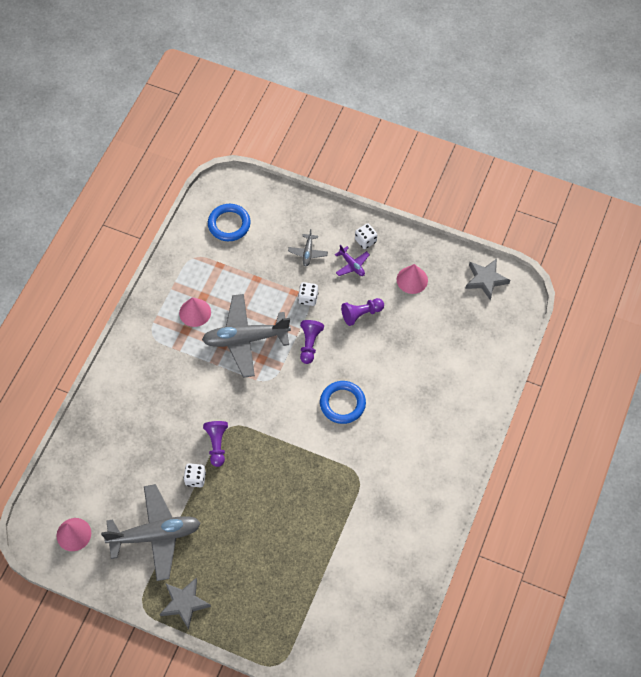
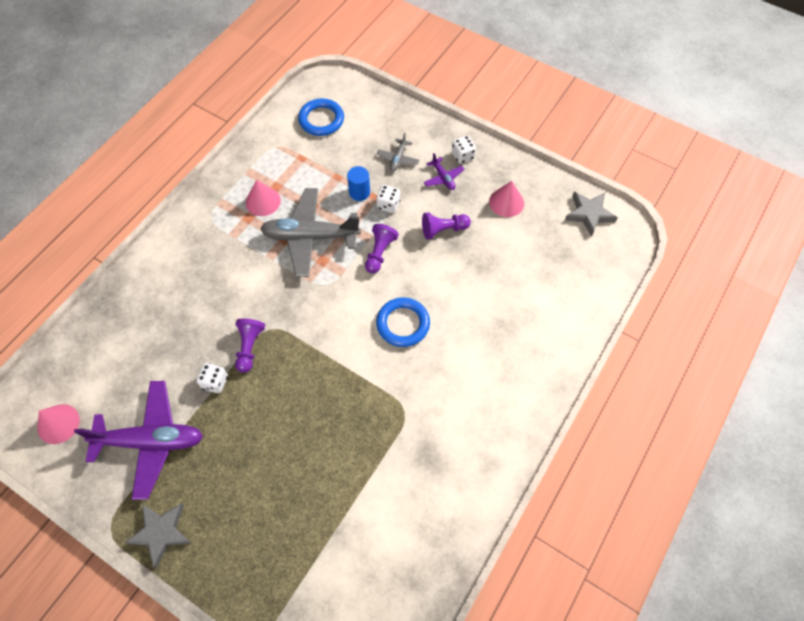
camera: 10 degrees right, 0 degrees up
grey plane [101,484,201,581] -> purple plane [74,381,203,500]
none -> blue cylinder [347,166,370,201]

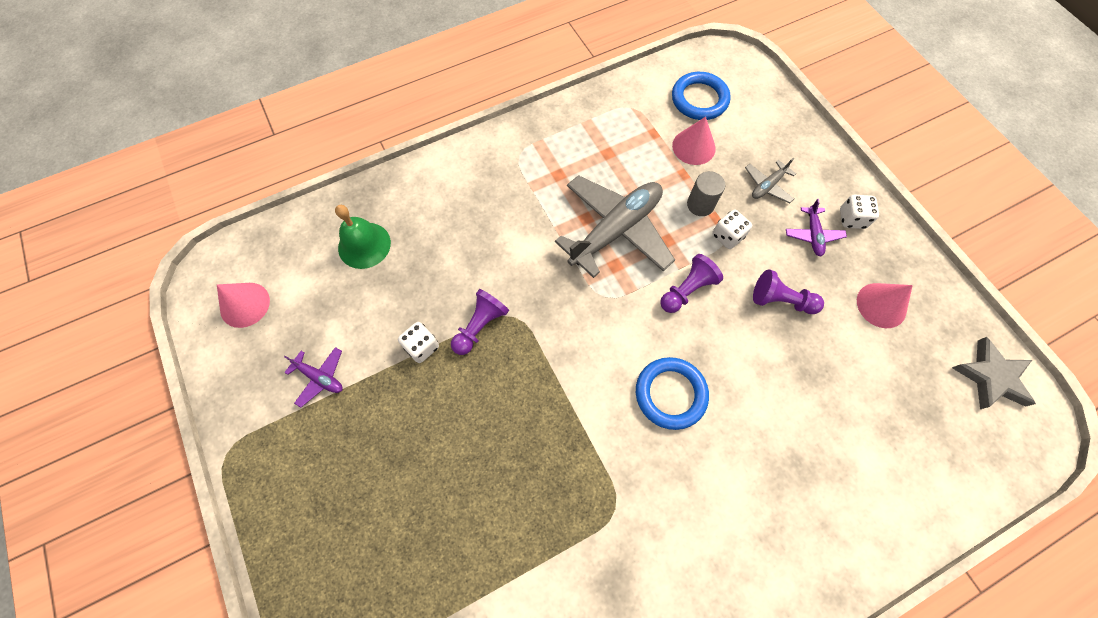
camera: 30 degrees right, 5 degrees up
purple plane [74,381,203,500] -> purple plane [284,347,343,407], size x0.45
grey star [124,503,191,568] -> none
pink cone [246,180,281,216] -> pink cone moved to [672,117,716,165]
grey plane [260,188,361,277] -> grey plane turned 105 degrees clockwise [555,175,675,278]
blue cylinder [347,166,370,201] -> grey cylinder [687,171,725,216]
none -> green bell [335,205,391,269]

